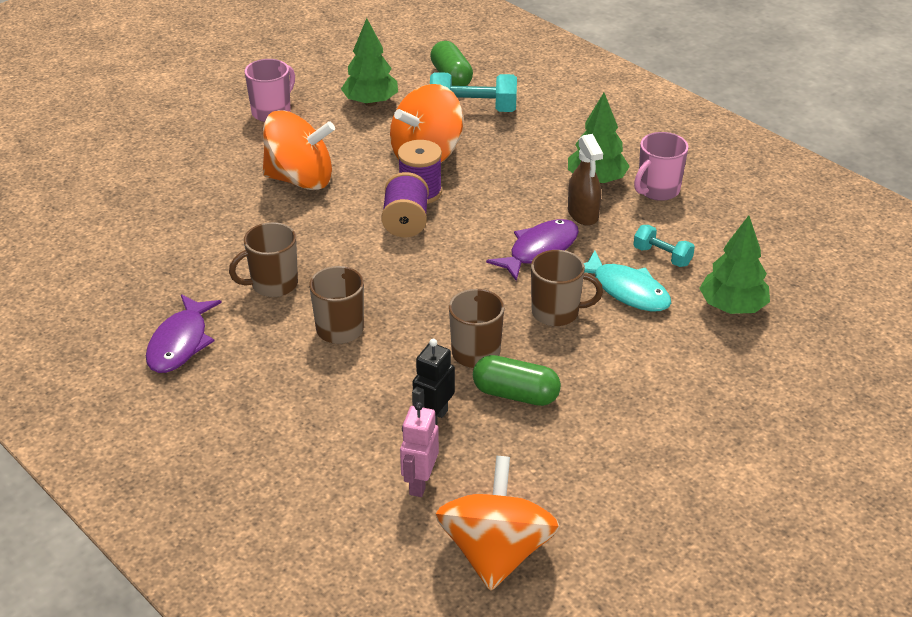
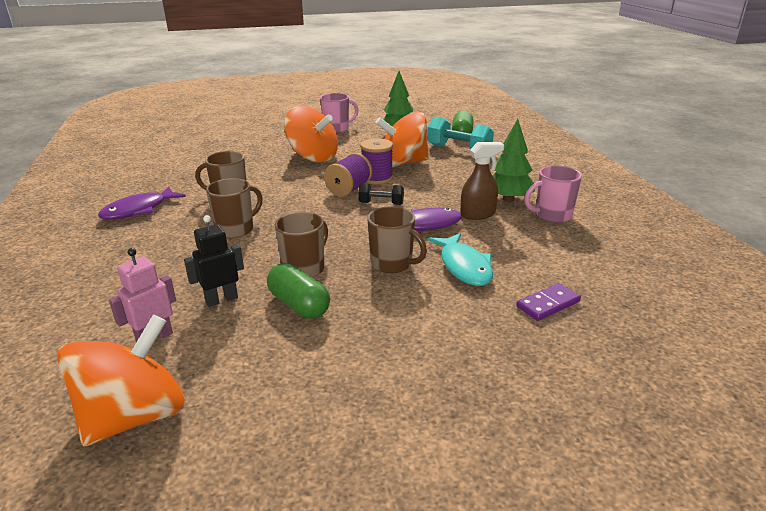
camera: 30 degrees right, 10 degrees down
brown spray bottle [568,134,603,226] -> brown spray bottle turned 120 degrees counterclockwise [460,142,504,220]
turquoise dumbbell [633,225,695,267] -> none
green tree [699,216,770,314] -> purple domino [516,283,581,321]
none -> black dumbbell [358,183,404,205]

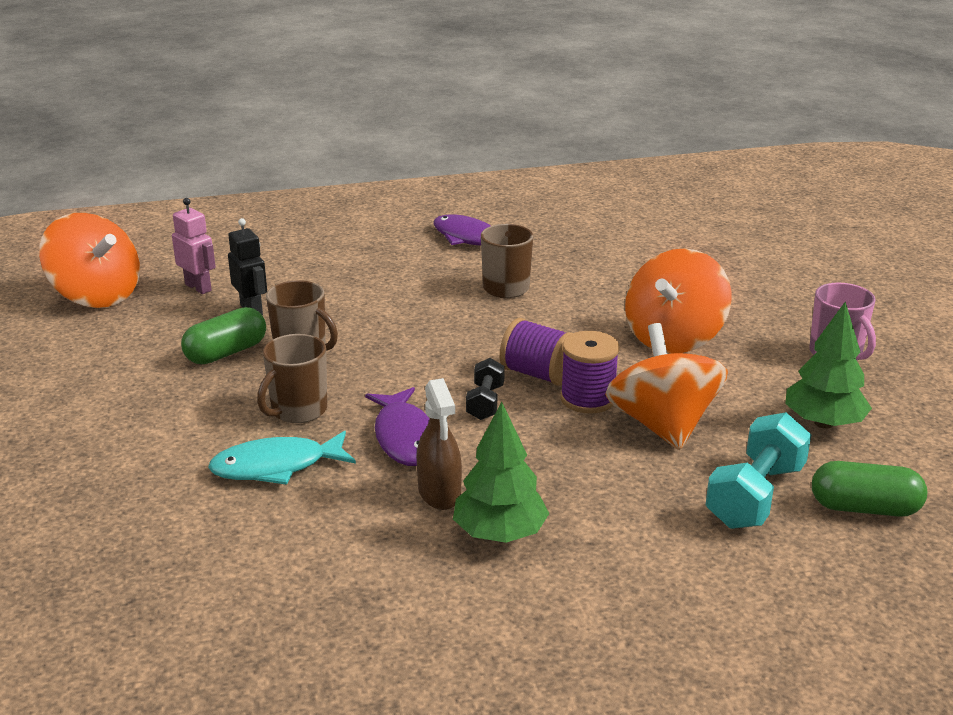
camera: 90 degrees right, 0 degrees up
brown mug [206,178,263,238] -> none
purple domino [516,283,581,321] -> none
pink mug [525,165,582,223] -> none

